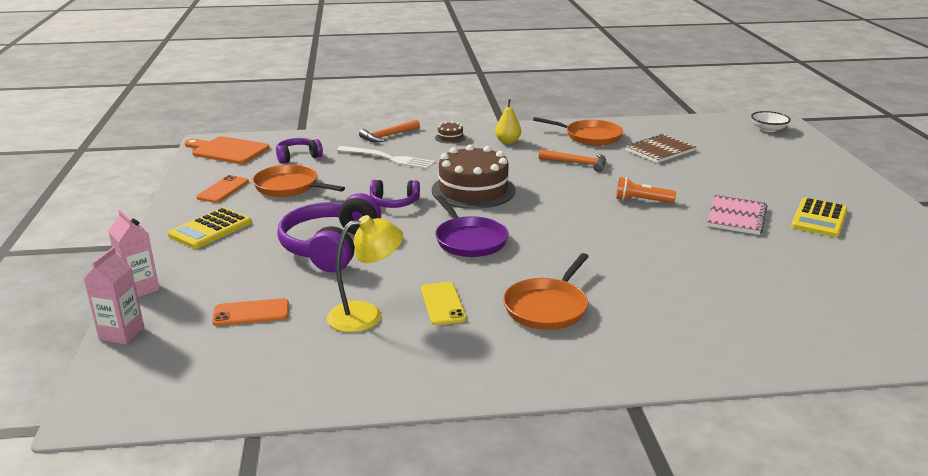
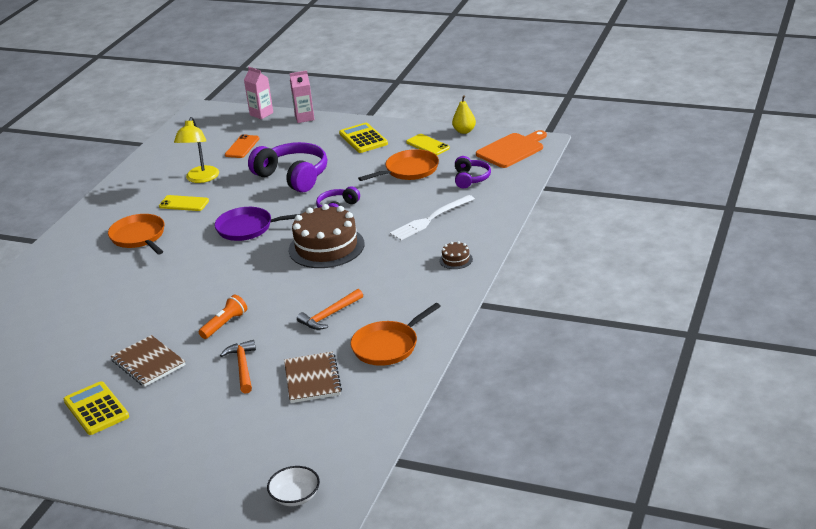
camera: 120 degrees right, 5 degrees up
orange phone [196,175,249,203] -> yellow phone [406,134,450,155]
orange hammer [359,120,420,142] -> orange hammer moved to [220,340,256,394]
yellow pear [495,99,521,144] -> yellow pear moved to [452,96,476,134]
pink notebook [706,195,767,235] -> brown notebook [110,335,186,387]

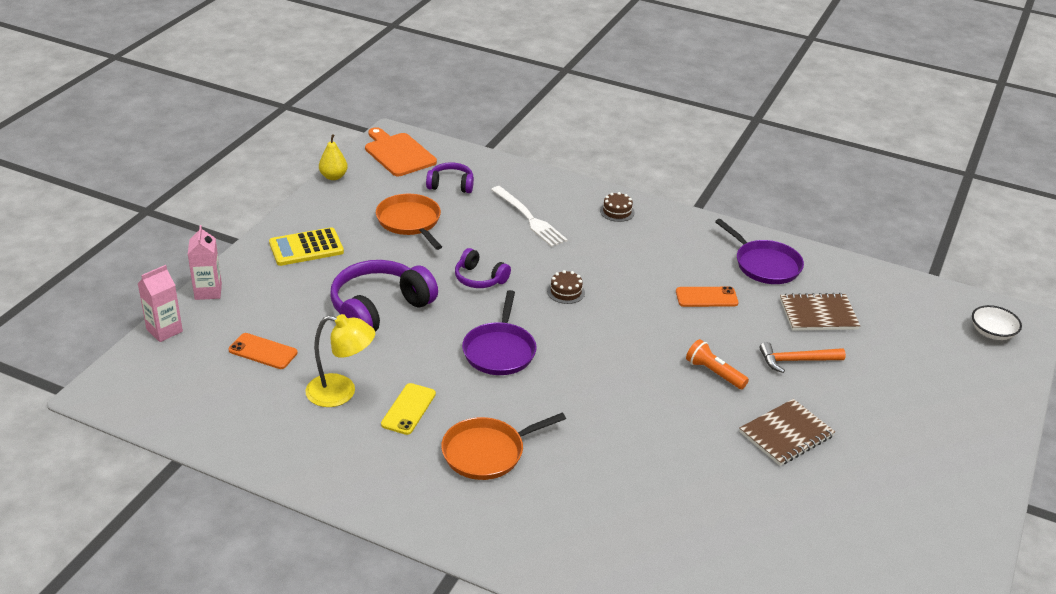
camera: 90 degrees left, 5 degrees up
yellow calculator [64,381,129,435] -> none
brown cake [289,204,364,268] -> brown cake [547,270,585,304], size x0.42
orange hammer [297,289,363,330] -> orange phone [676,286,738,307]
orange pan [350,303,441,366] -> purple pan [715,219,804,284]
yellow phone [406,134,450,155] -> none

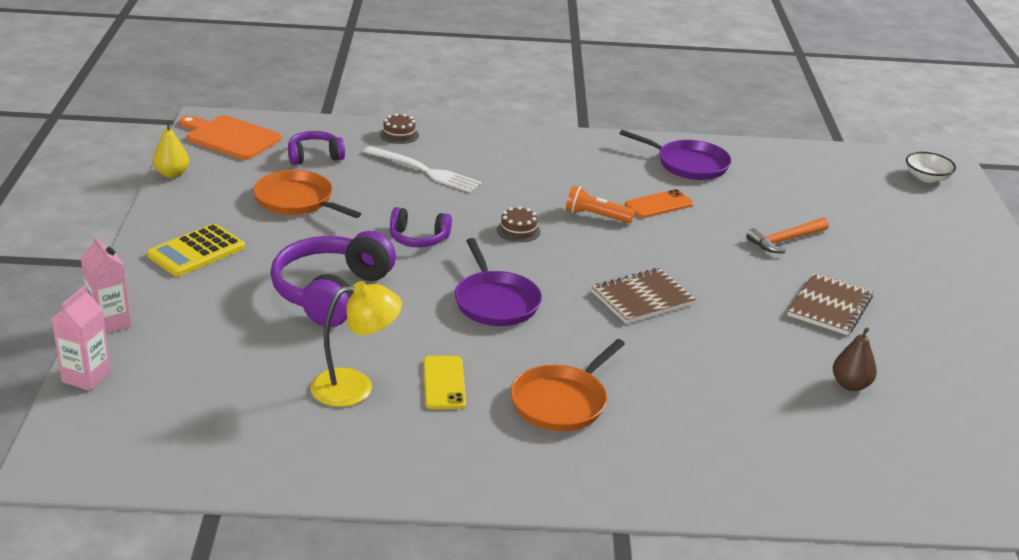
camera: 25 degrees left, 5 degrees down
orange phone [228,333,298,369] -> none
brown cake [600,192,635,222] -> brown cake moved to [380,113,419,144]
orange flashlight [686,339,749,389] -> orange flashlight moved to [566,186,635,223]
brown notebook [780,293,860,331] -> brown notebook moved to [592,268,696,324]
none -> brown pear [833,327,877,391]

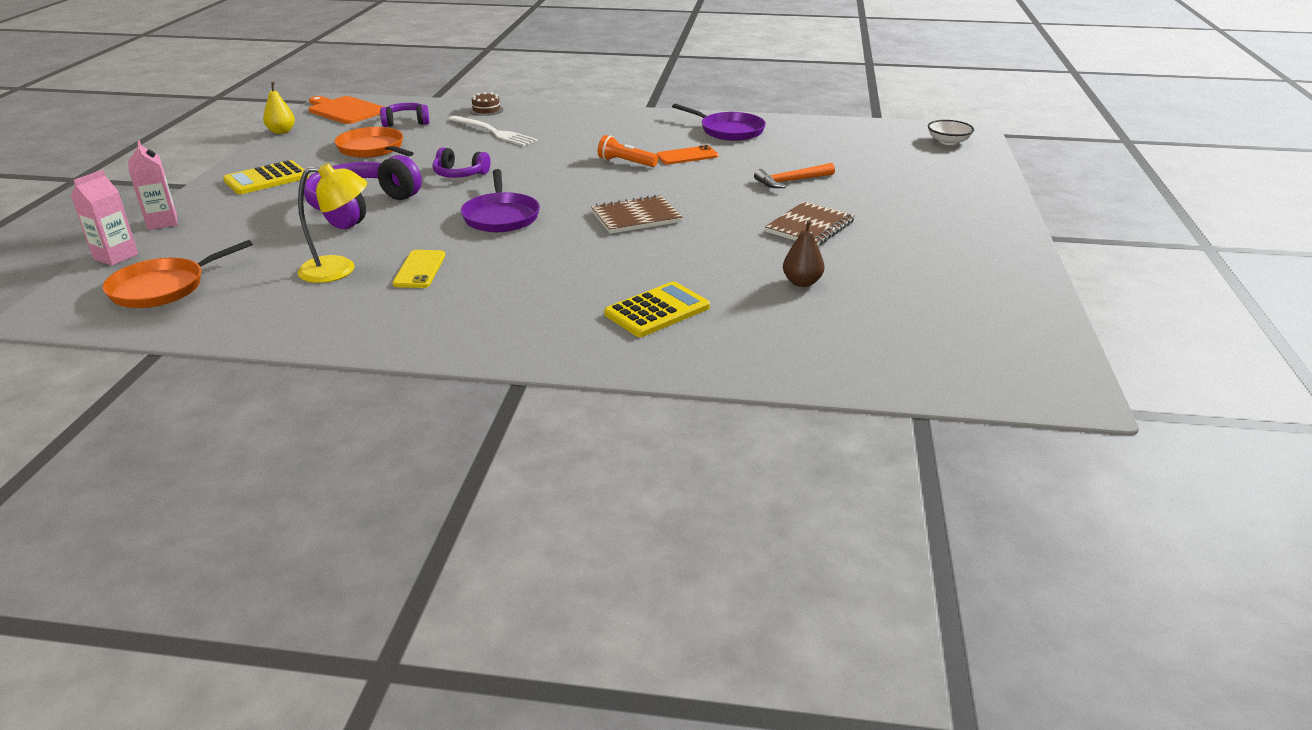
camera: 10 degrees right, 0 degrees up
brown cake [497,206,540,242] -> none
orange pan [510,339,625,431] -> orange pan moved to [103,240,253,308]
none -> yellow calculator [604,281,710,337]

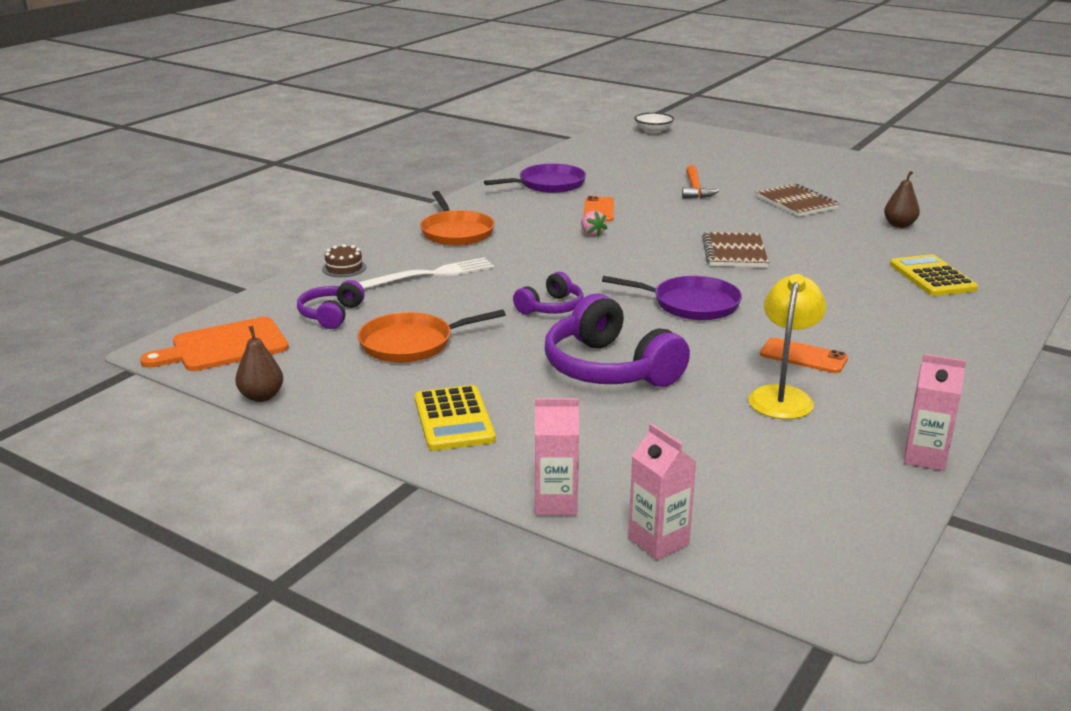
camera: 65 degrees left, 5 degrees down
orange pan [103,240,253,308] -> orange pan moved to [420,191,495,246]
yellow pear [263,82,295,134] -> brown pear [235,326,283,402]
yellow phone [393,250,445,288] -> orange phone [760,338,848,373]
orange flashlight [598,135,658,167] -> pink strawberry [581,210,608,237]
none -> pink carton [904,354,966,471]

